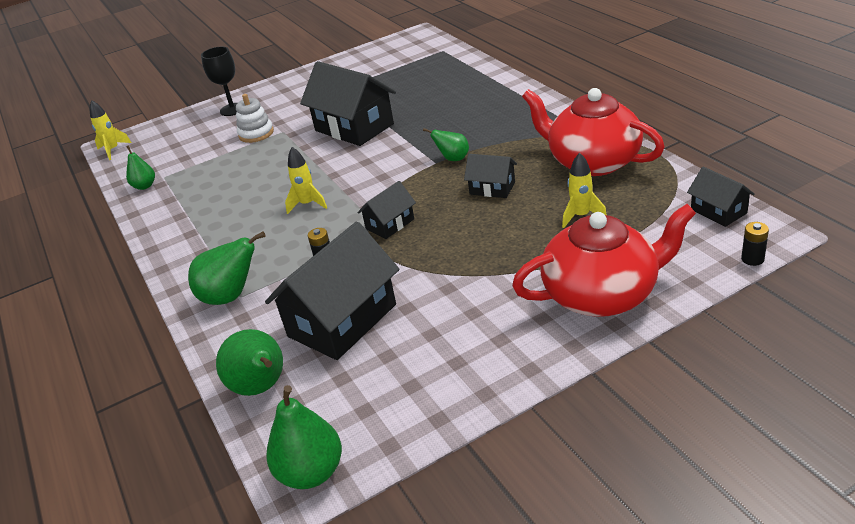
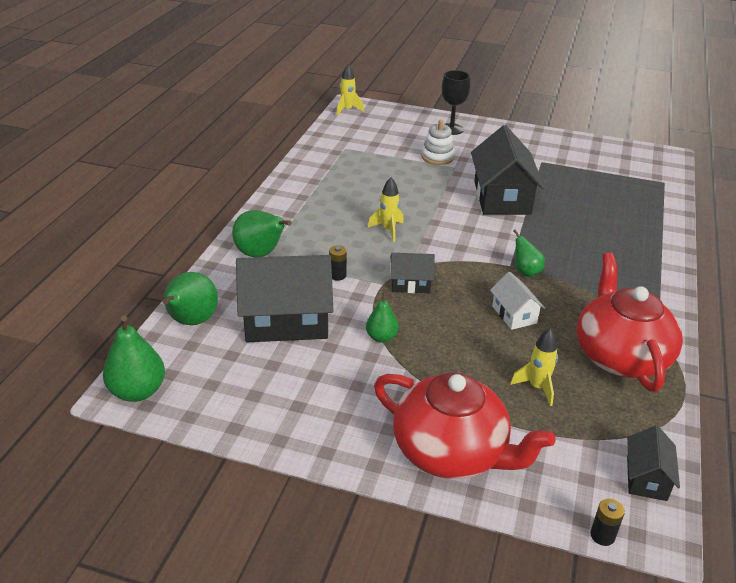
camera: 40 degrees right, 0 degrees up
green pear [126,145,155,190] -> green pear moved to [366,292,399,343]
black house [464,154,517,198] -> white house [490,271,545,330]

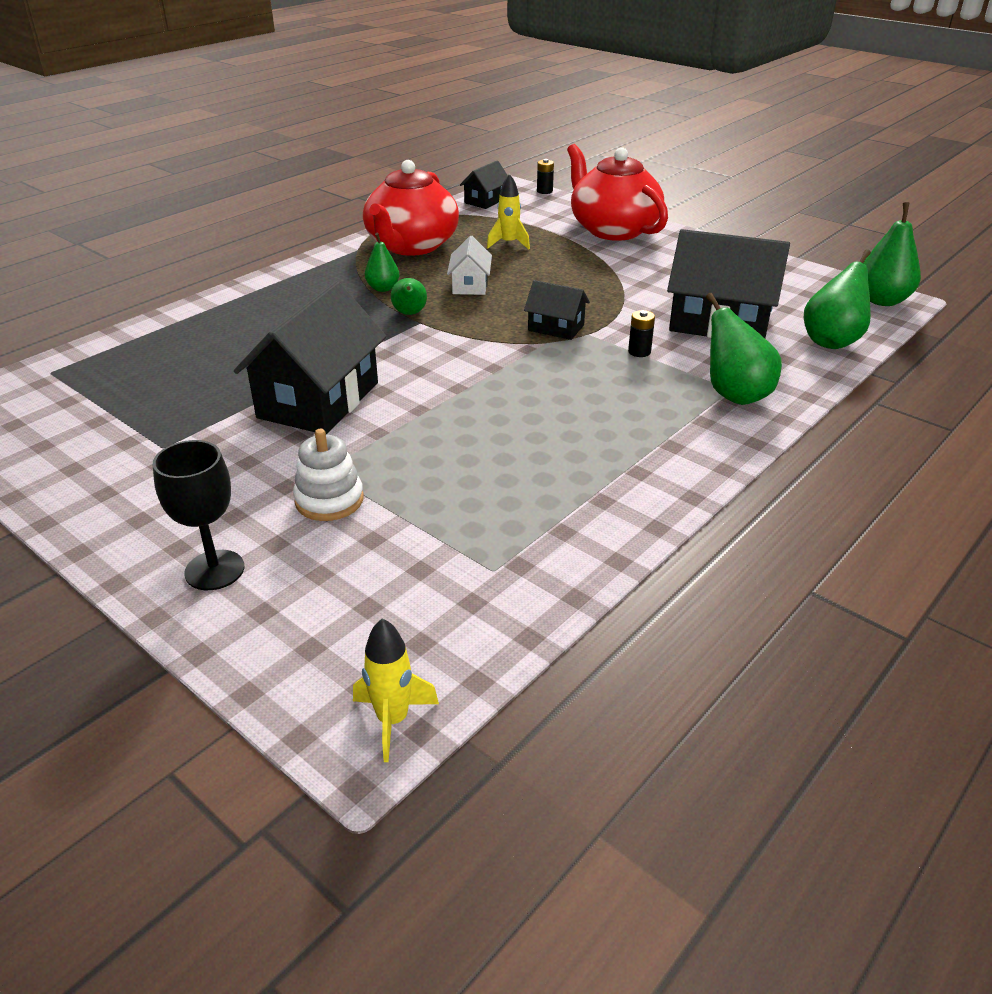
camera: 155 degrees left, 0 degrees up
green pear [366,292,399,343] -> green pear moved to [365,233,399,292]
yellow rocket [368,177,404,242] -> none

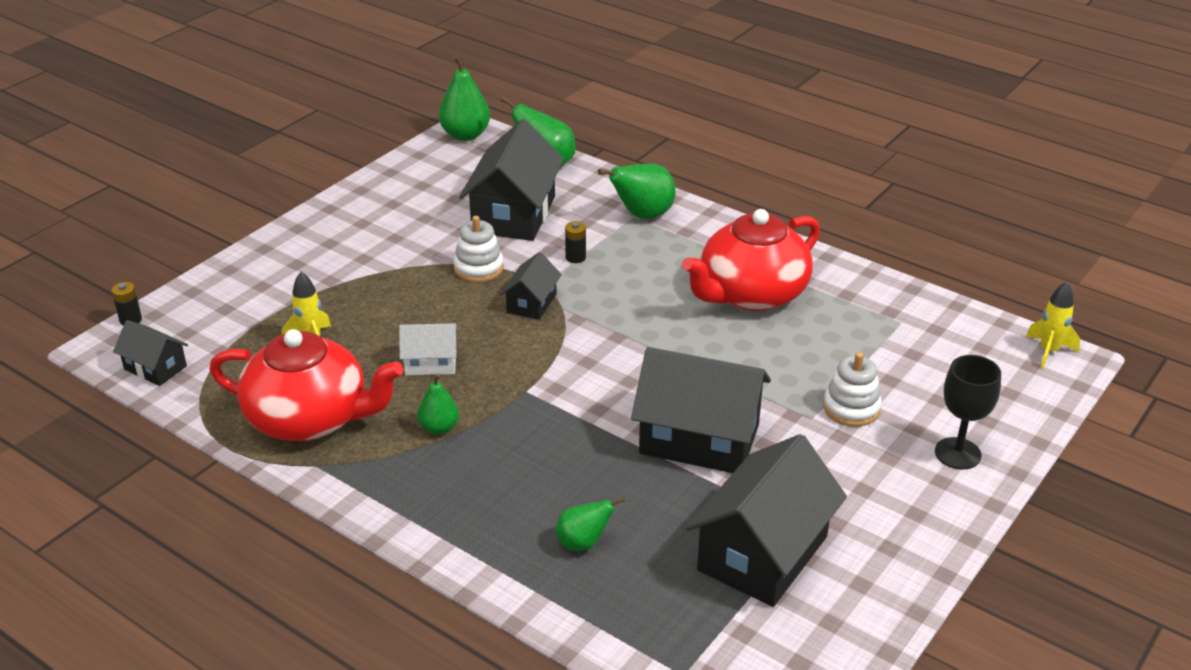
camera: 95 degrees left, 0 degrees up
green pear [391,278,427,315] -> green pear moved to [556,497,625,551]
red teapot [567,144,668,241] -> red teapot moved to [682,209,820,311]
none -> white stacking toy [453,216,504,282]
none -> black house [686,434,847,607]

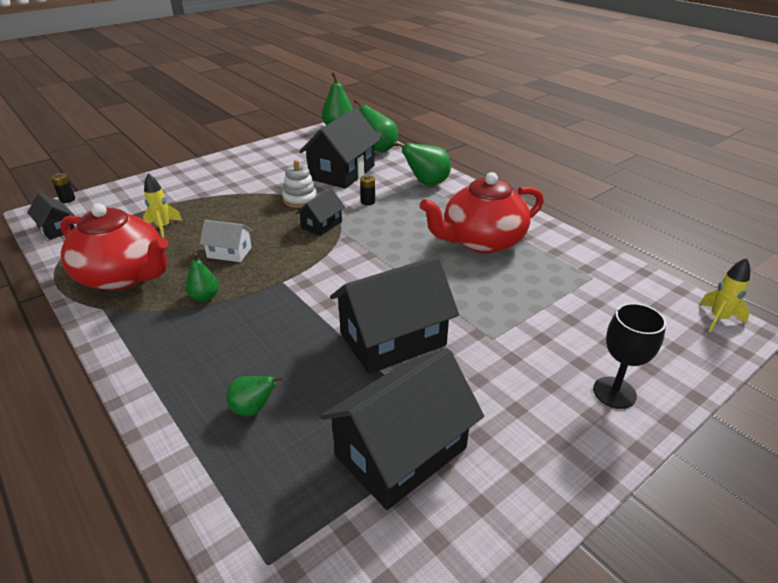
camera: 15 degrees right, 0 degrees up
black house [631,347,771,473] -> black house turned 60 degrees counterclockwise [330,256,459,374]
white stacking toy [823,352,882,427] -> none

